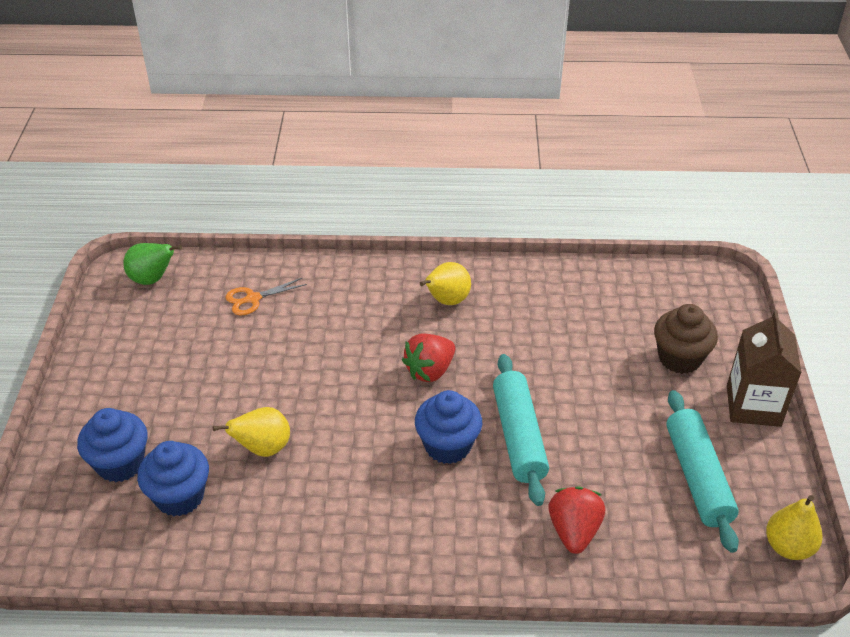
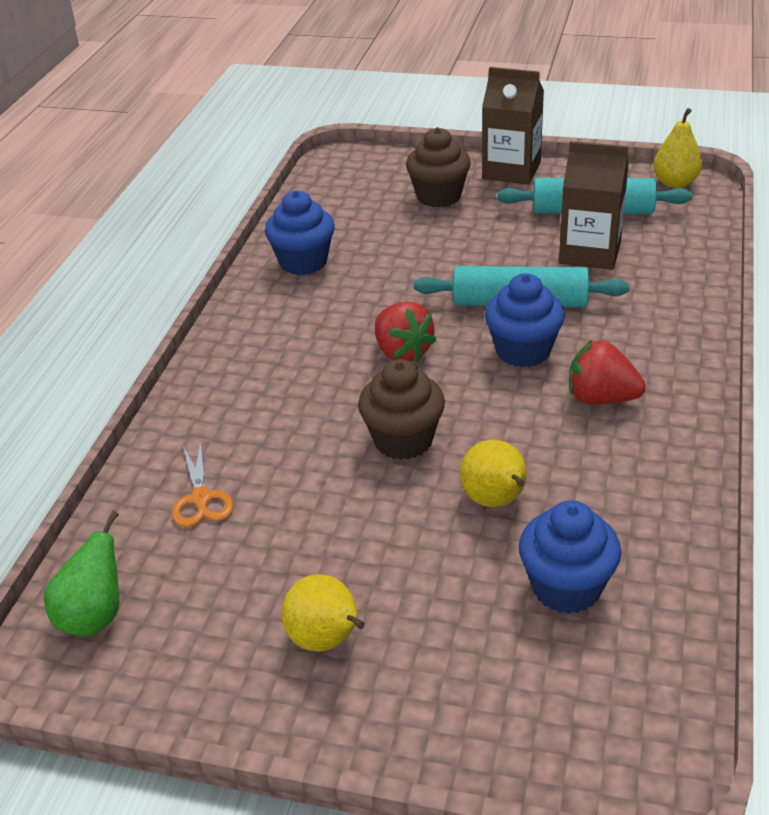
camera: 75 degrees left, 5 degrees down
blue cupcake [77,408,148,482] -> blue cupcake moved to [265,190,335,275]
yellow pear [420,262,471,305] -> yellow pear moved to [282,574,365,652]
red strawberry [548,487,605,554] -> red strawberry moved to [569,340,646,404]
none -> brown cupcake [358,359,445,460]
none -> brown carton [559,141,629,270]

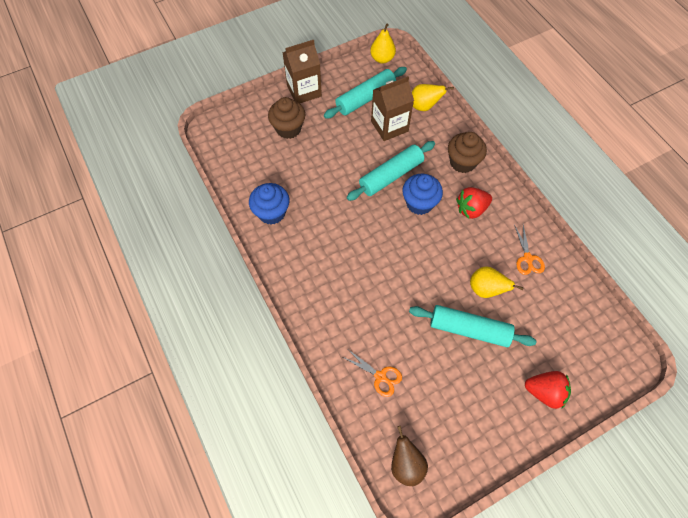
camera: 45 degrees left, 25 degrees up
green pear [44,511,119,637] -> brown pear [391,426,428,486]
yellow pear [282,574,365,652] -> yellow pear moved to [412,84,454,111]
brown cupcake [358,359,445,460] -> brown cupcake moved to [448,132,487,173]
red strawberry [375,301,436,362] -> red strawberry moved to [525,371,571,409]
blue cupcake [519,500,621,614] -> none
none -> turquoise rolling pin [409,305,537,347]
none -> orange scissors [514,225,545,275]

